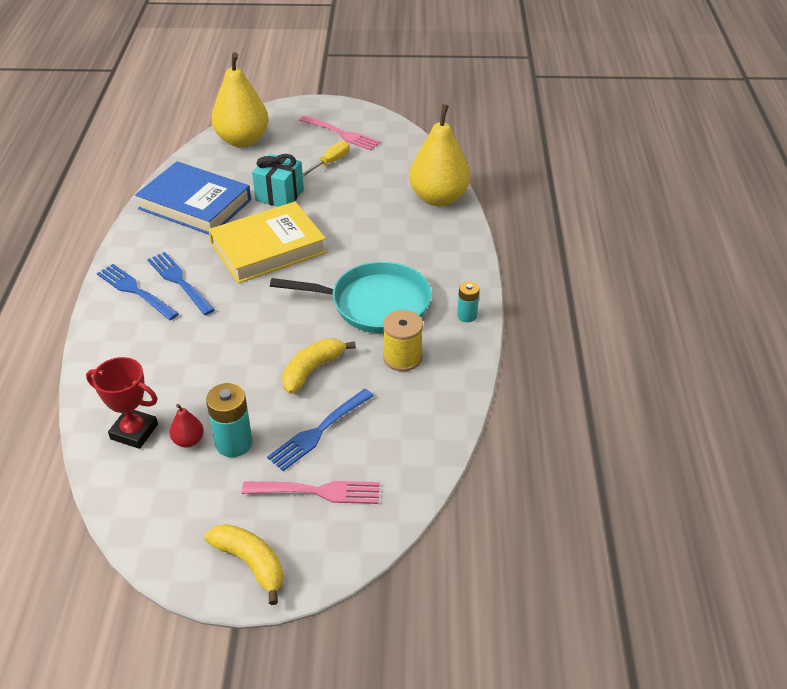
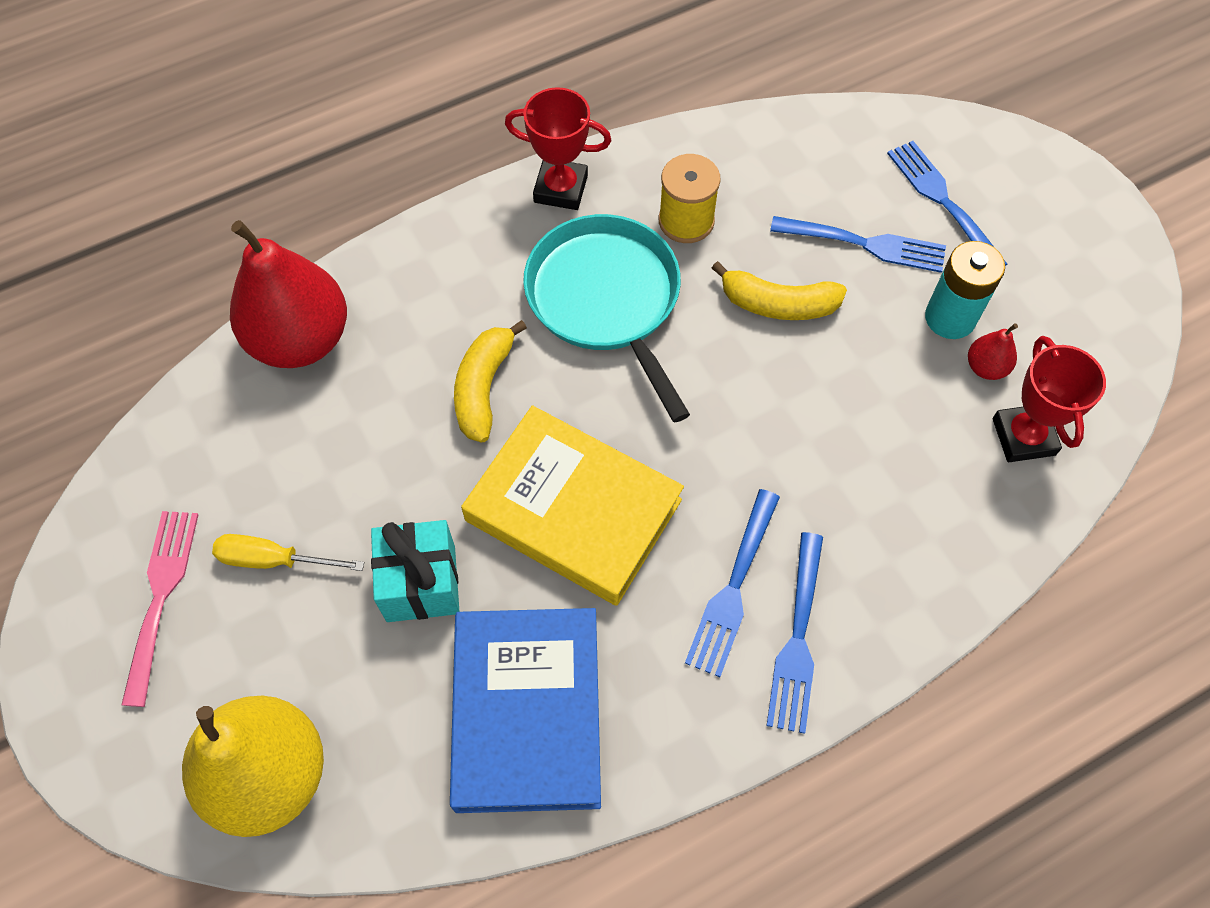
camera: 120 degrees left, 20 degrees up
yellow banana [205,524,284,605] -> yellow banana moved to [454,320,527,443]
pink fork [242,481,380,504] -> blue fork [887,141,1007,266]
yellow pear [409,104,470,206] -> red pear [230,220,347,368]
turquoise battery [457,281,479,322] -> red trophy [505,87,611,210]

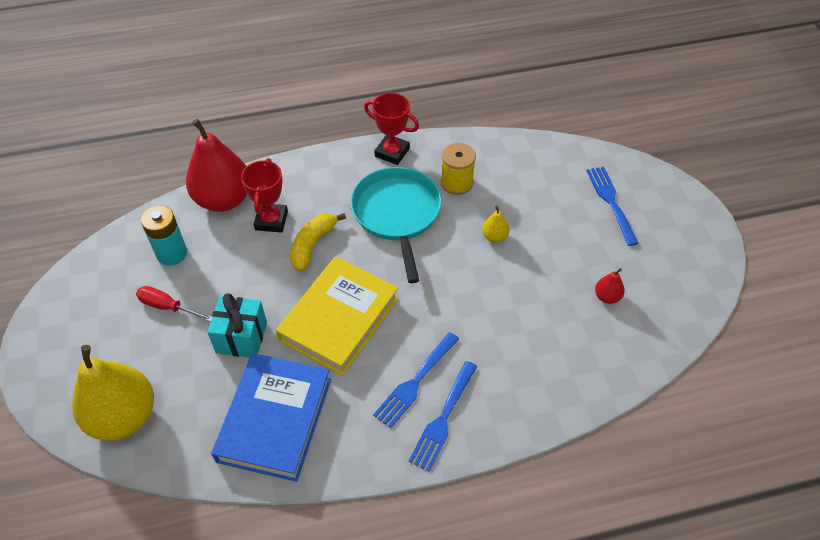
camera: 15 degrees right, 10 degrees down
pink fork [121,511,199,707] -> none
yellow screwdriver [212,534,365,571] -> red screwdriver [136,286,212,322]
yellow book [461,405,684,606] -> yellow book turned 75 degrees clockwise [276,256,399,376]
yellow banana [712,261,847,320] -> yellow pear [482,206,509,243]
blue fork [770,216,946,273] -> none
turquoise battery [925,241,1005,339] -> turquoise battery moved to [141,205,187,266]
red trophy [993,336,1106,462] -> red trophy moved to [241,158,288,233]

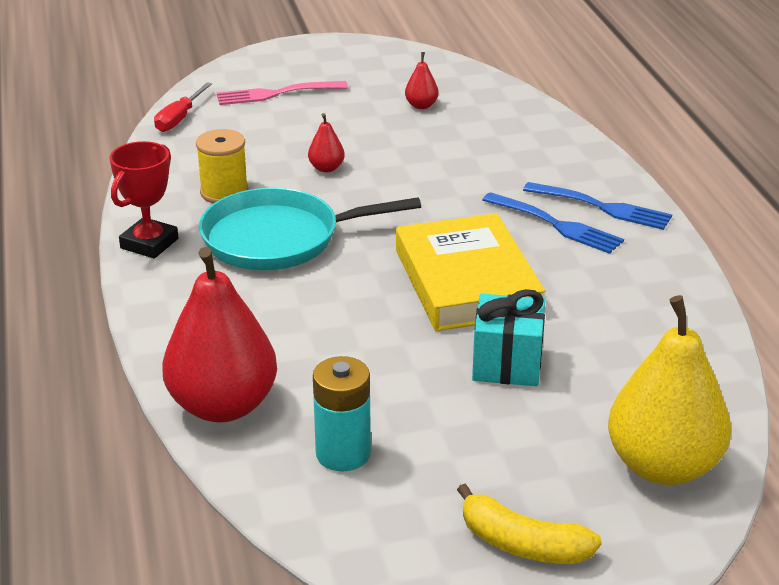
camera: 90 degrees left, 20 degrees down
red screwdriver [136,286,212,322] -> red screwdriver moved to [154,82,212,132]
blue book [211,353,331,482] -> none
red trophy [241,158,288,233] -> none
yellow book [276,256,399,376] -> yellow book turned 45 degrees clockwise [396,213,545,331]
yellow banana [290,213,346,271] -> yellow banana moved to [457,484,602,564]
yellow pear [482,206,509,243] -> red pear [308,113,345,172]
blue fork [586,167,639,246] -> pink fork [217,81,348,105]

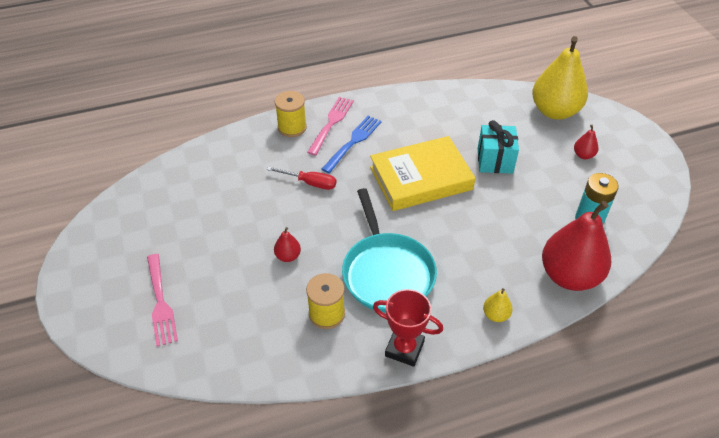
camera: 95 degrees left, 15 degrees up
red screwdriver [154,82,212,132] -> red screwdriver moved to [267,166,336,190]
red pear [405,52,439,109] -> red pear moved to [574,125,599,159]
yellow banana [457,484,602,564] -> none
blue fork [523,182,672,230] -> pink fork [307,97,354,156]
none -> yellow spool [275,91,307,137]
none -> yellow pear [483,288,513,322]

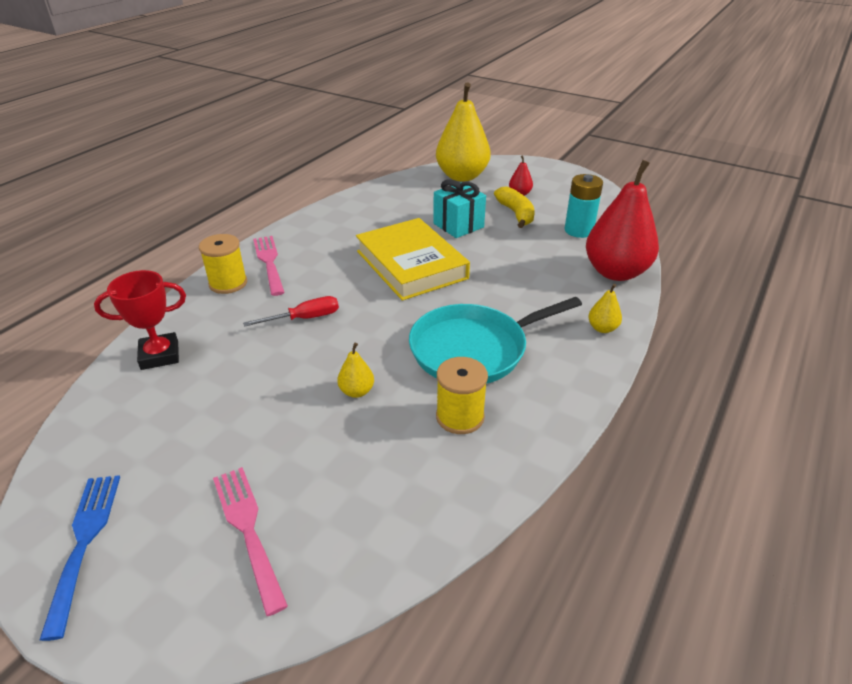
camera: 40 degrees left, 10 degrees down
pink fork [147,254,178,347] -> pink fork turned 150 degrees counterclockwise [213,467,288,616]
red pear [274,227,301,262] -> yellow pear [337,343,374,398]
blue fork [322,116,382,173] -> blue fork moved to [40,475,120,641]
turquoise pan [342,188,437,313] -> turquoise pan turned 120 degrees clockwise [409,297,582,384]
yellow book [370,136,475,211] -> yellow book turned 60 degrees counterclockwise [356,218,470,301]
red trophy [373,289,443,367] -> red trophy moved to [94,270,186,370]
none -> yellow banana [494,186,535,228]

